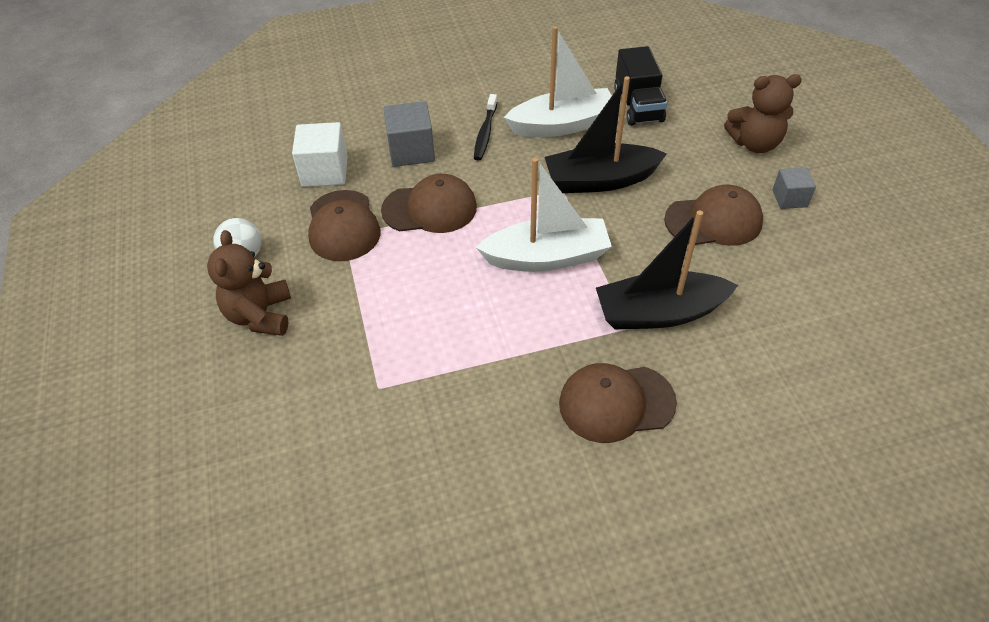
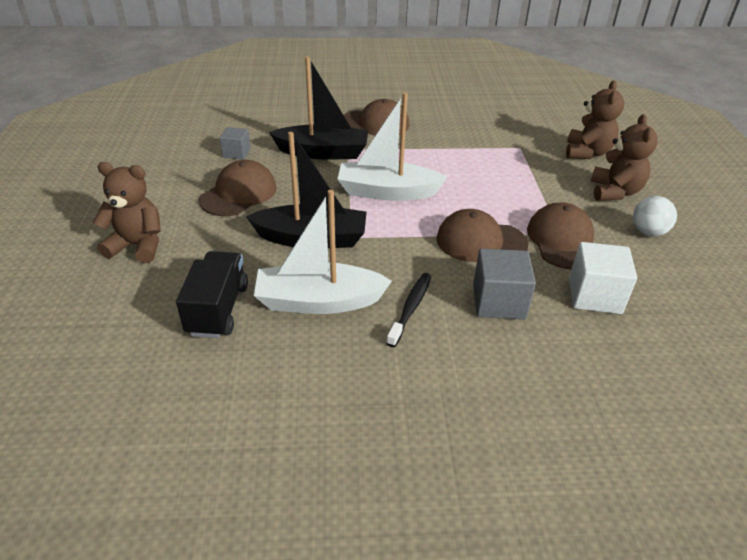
camera: 170 degrees left, 10 degrees down
brown cap [664,185,763,246] -> brown cap turned 120 degrees clockwise [199,160,276,216]
grey cube [772,168,816,209] -> grey cube moved to [219,127,251,160]
none -> brown teddy bear [566,81,624,159]

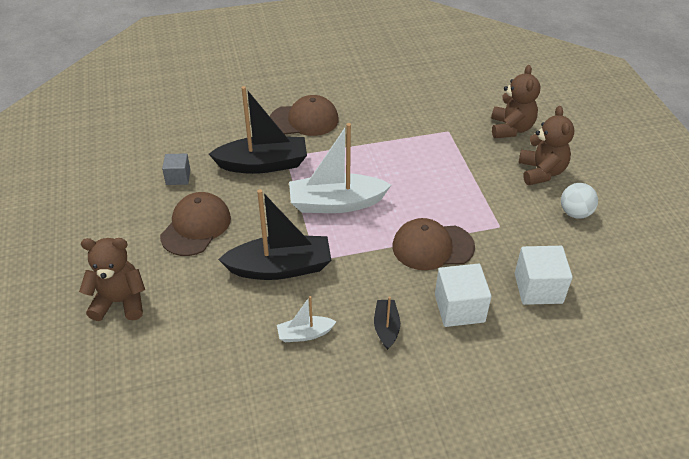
camera: 10 degrees left, 5 degrees up
black truck [176,251,248,338] -> none
white boat [254,190,392,314] -> white boat [277,296,337,342], size x0.50
black toothbrush [386,273,431,347] -> black boat [374,296,400,350]
grey cube [473,249,536,319] -> white cube [435,263,492,327]
brown cap [527,202,594,269] -> none

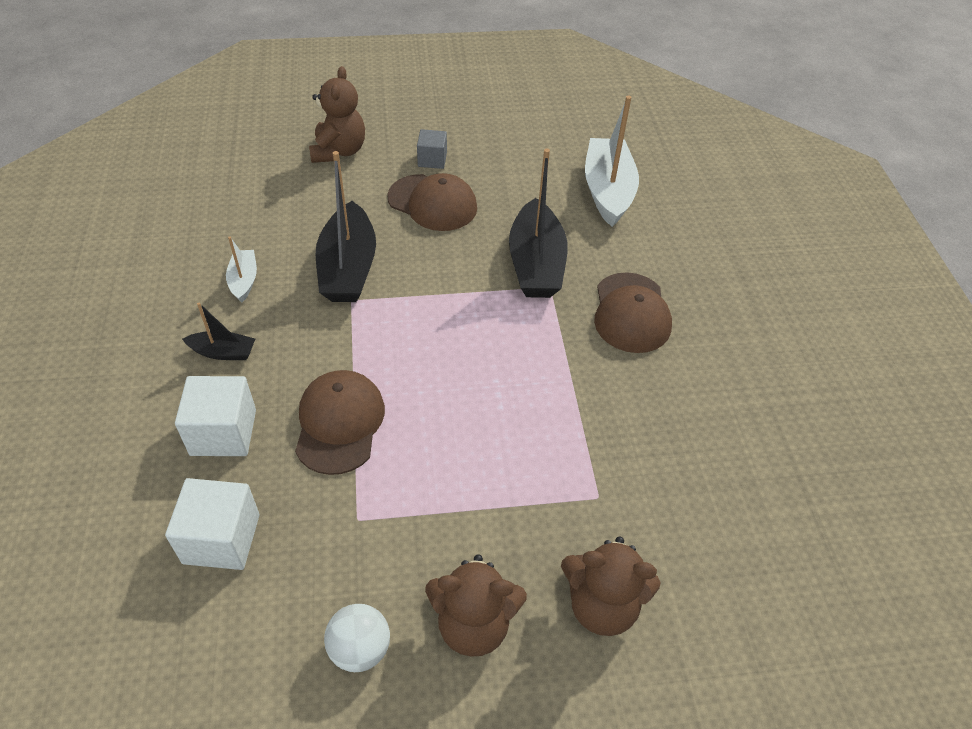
camera: 95 degrees right, 5 degrees up
grey cube [162,154,190,185] -> grey cube moved to [417,129,447,169]
white boat [289,123,391,213] -> white boat moved to [585,96,639,227]

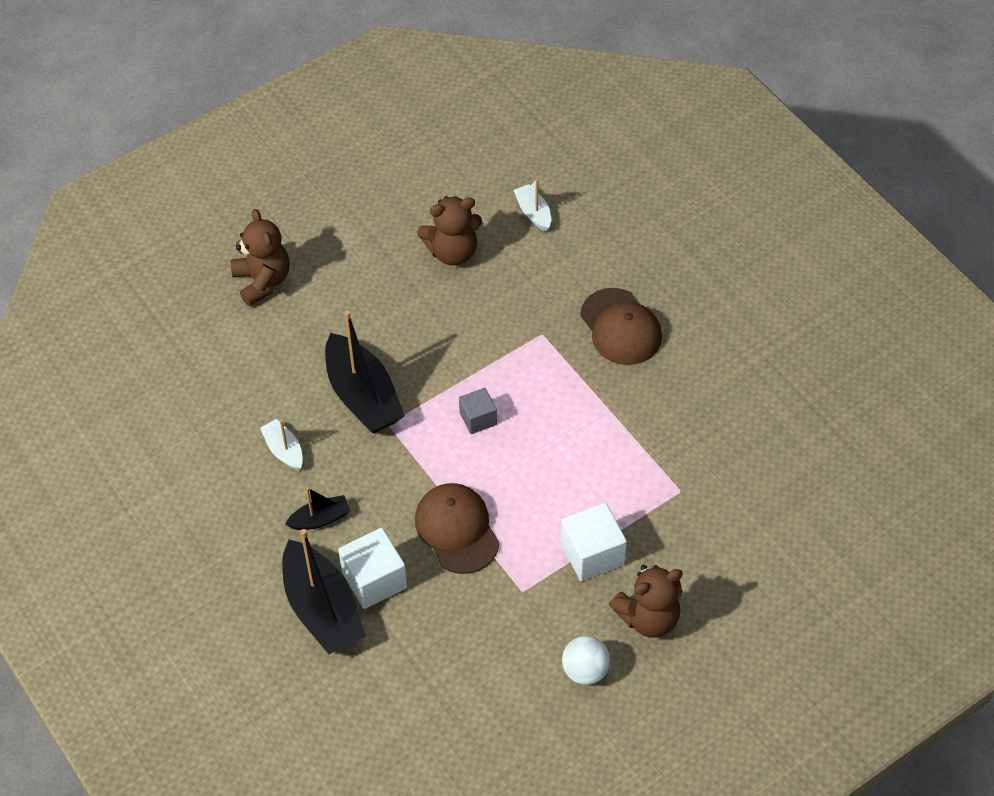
camera: 25 degrees left, 5 degrees up
white cube [165,478,260,570] -> white cube moved to [561,502,627,581]
brown cap [387,173,477,231] -> none
grey cube [417,129,447,169] -> grey cube moved to [459,388,497,434]
black boat [509,148,568,298] -> black boat moved to [282,529,366,654]
brown teddy bear [561,537,661,636] -> brown teddy bear moved to [417,196,482,266]
white boat [585,96,639,227] -> white boat [513,179,551,231], size x0.50

